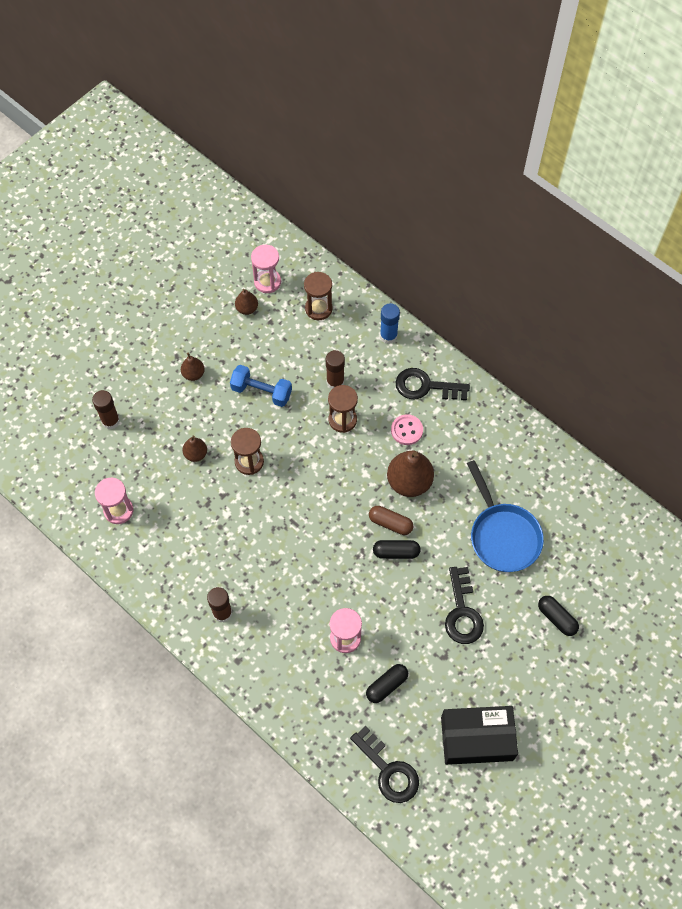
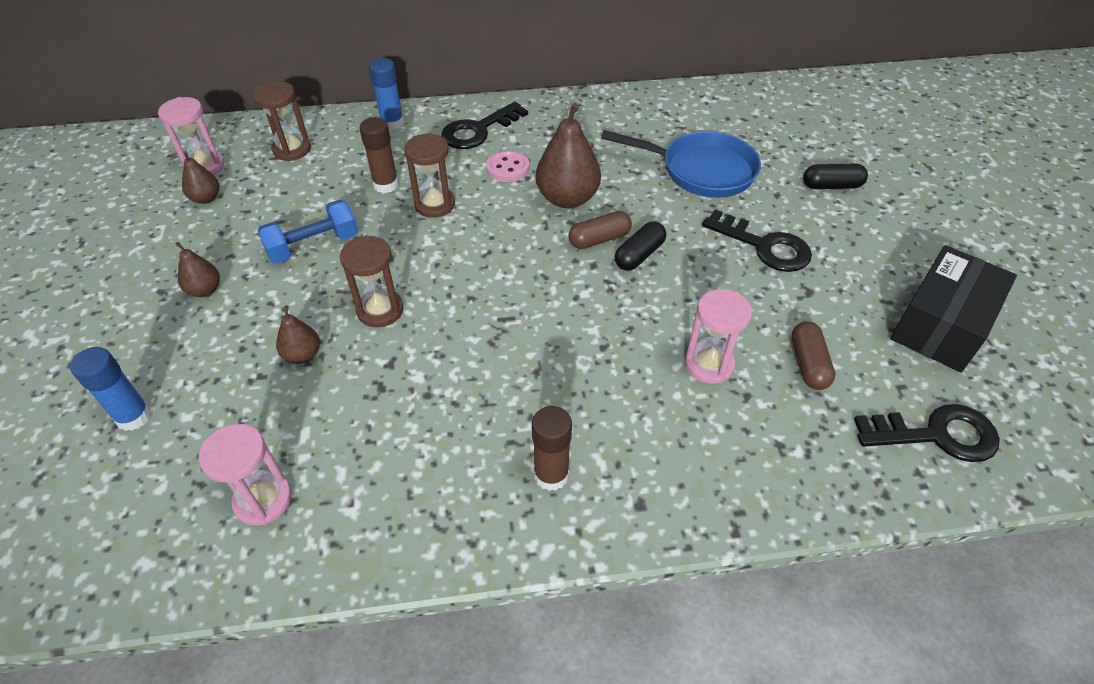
camera: 50 degrees left, 15 degrees down
brown glue stick [92,390,120,430] -> blue glue stick [70,347,151,431]
black capsule [366,664,408,703] -> brown capsule [792,321,835,390]

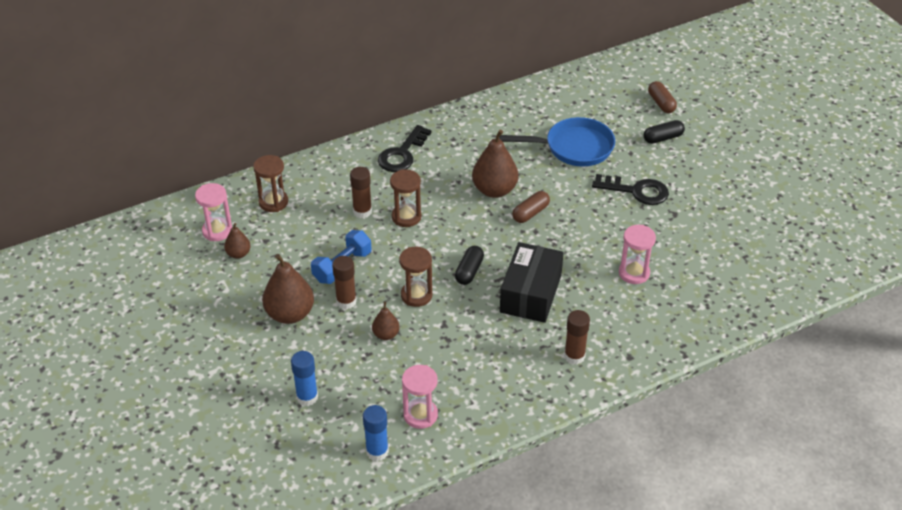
camera: 20 degrees left, 5 degrees down
brown pear [175,242,220,297] -> brown pear [262,254,314,324], size x1.88
blue glue stick [369,58,404,130] -> blue glue stick moved to [363,405,389,461]
pink button [486,150,530,182] -> none
black capsule [615,221,666,271] -> black capsule moved to [455,246,484,285]
brown capsule [792,321,835,390] -> brown capsule moved to [648,81,677,113]
black key [854,404,1000,462] -> none
black box [890,245,1017,373] -> black box moved to [500,242,563,323]
none -> brown glue stick [332,256,357,309]

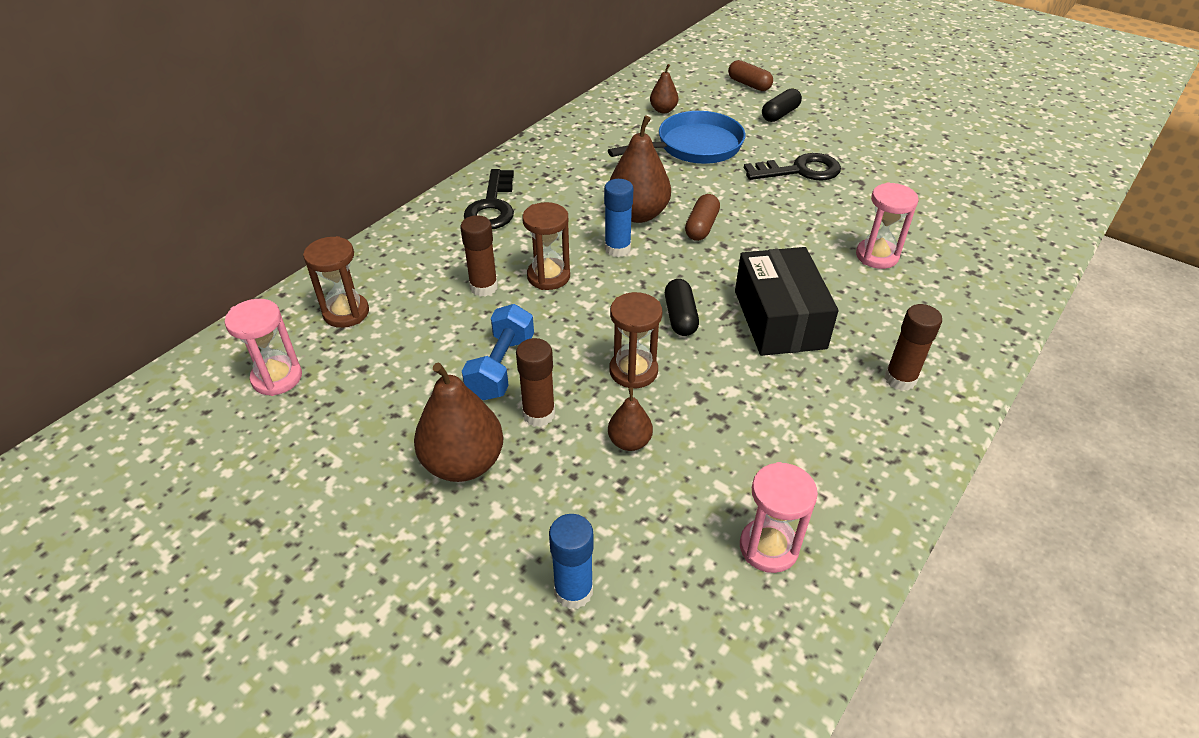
camera: 25 degrees left, 0 degrees up
brown pear [224,223,251,259] -> brown pear moved to [650,64,678,113]
blue glue stick [363,405,389,461] -> blue glue stick moved to [604,179,633,257]

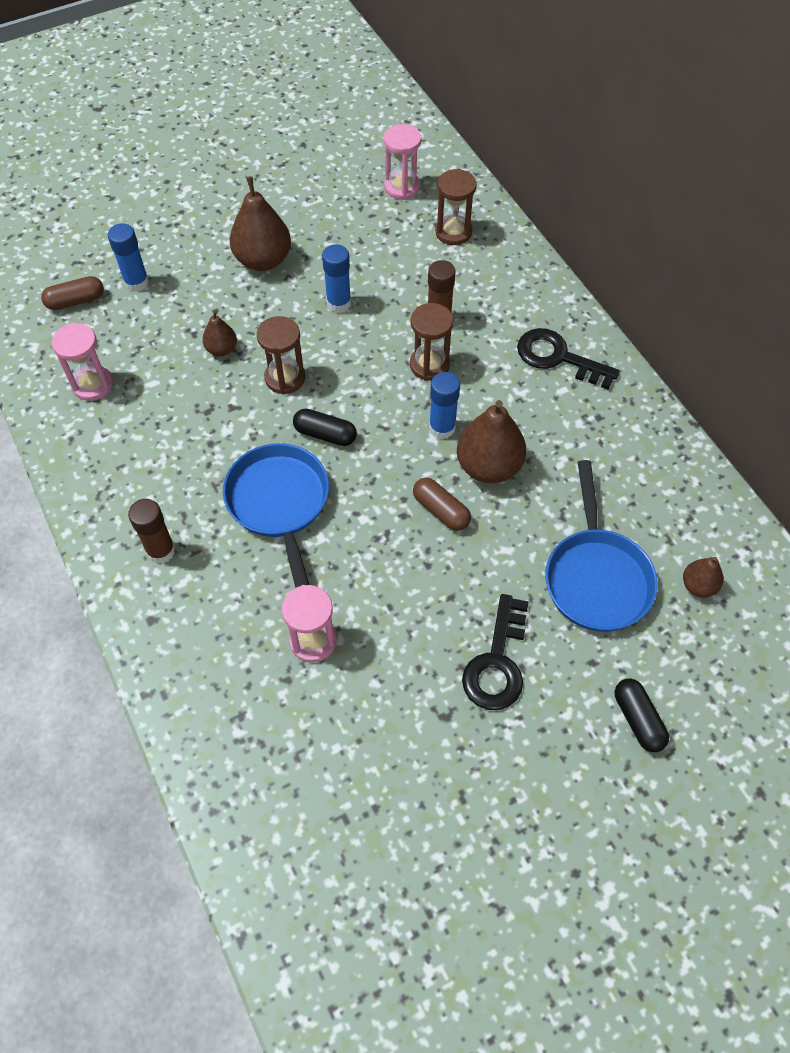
camera: 115 degrees right, 15 degrees up
blue dumbbell [462,304,534,400] -> blue glue stick [322,244,351,313]
brown glue stick [516,338,555,427] -> none
brown capsule [728,60,773,91] -> brown capsule moved to [41,276,104,310]
black box [735,247,839,356] -> blue pan [223,443,329,588]

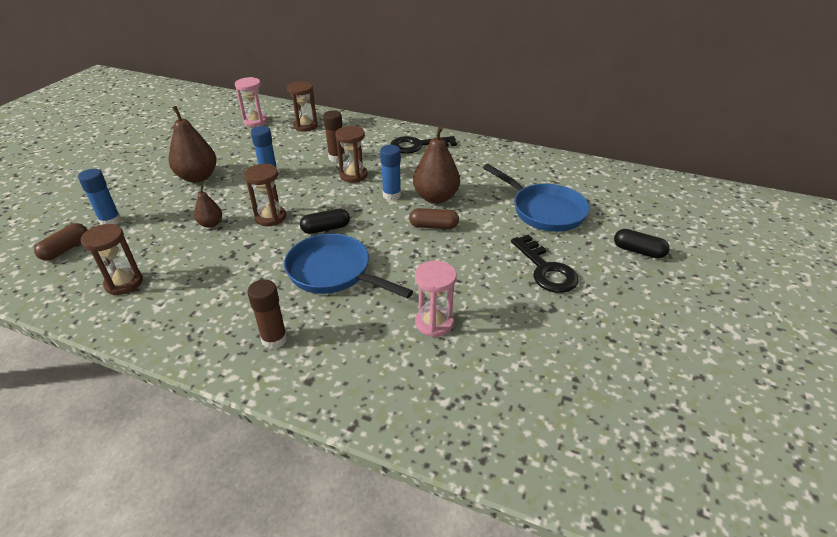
camera: 40 degrees left, 20 degrees down
pink hourglass [52,323,113,401] -> brown hourglass [81,224,143,295]
brown pear [683,557,723,598] -> none

